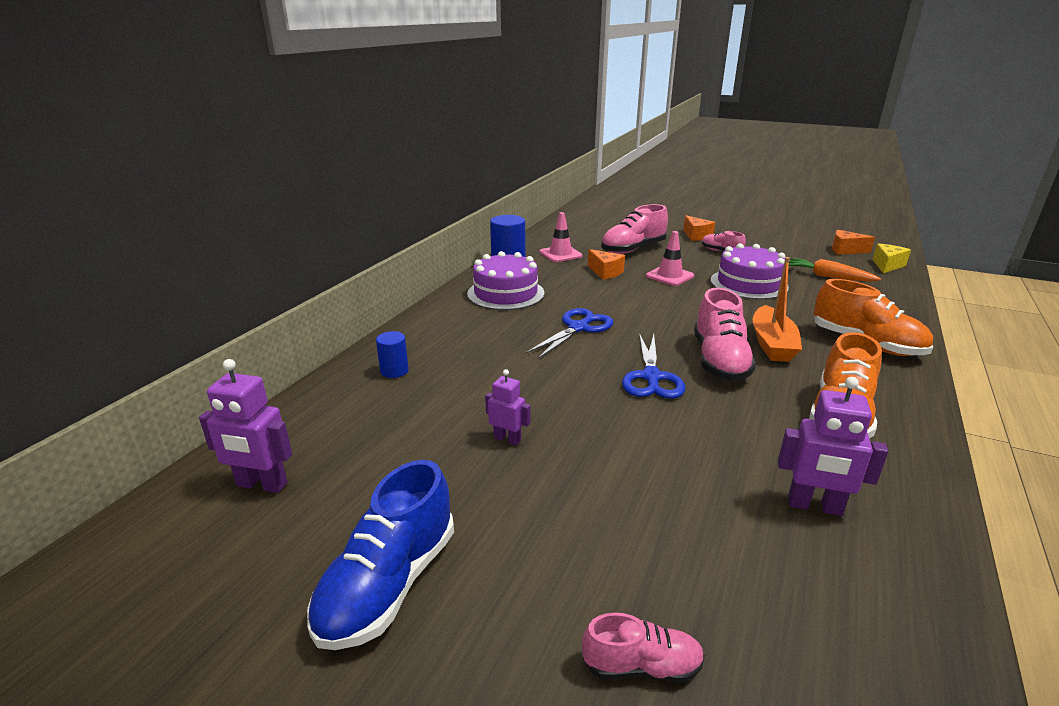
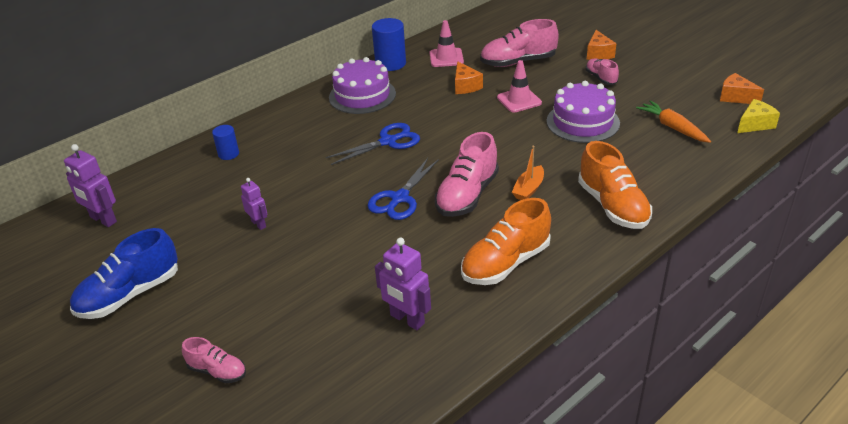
camera: 25 degrees right, 10 degrees up
orange boat [752,257,802,362] -> orange boat [512,146,544,200], size x0.63

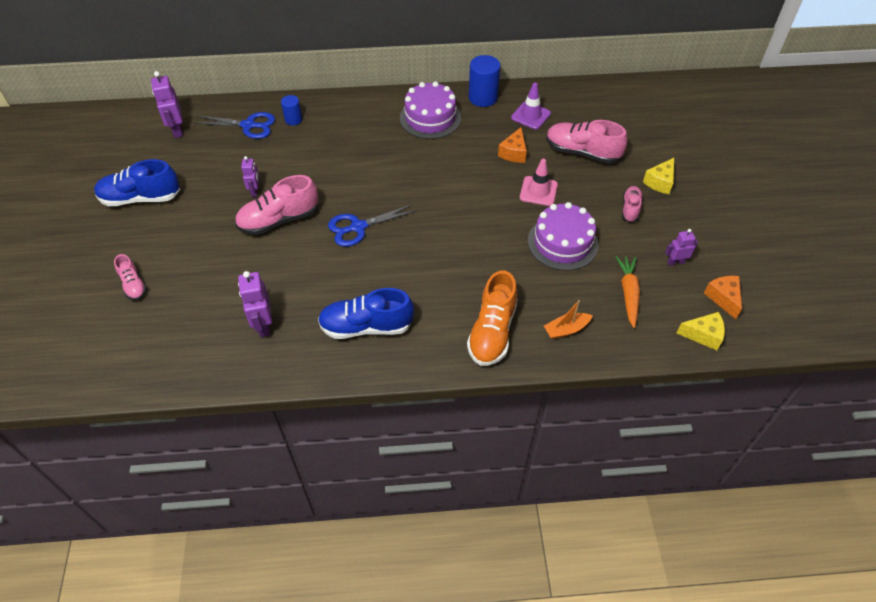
camera: 35 degrees right, 15 degrees up
blue scissors [326,123,420,165] -> blue scissors moved to [195,112,275,139]
pink traffic cone [430,20,464,67] -> purple traffic cone [511,83,551,129]
pink shoe [435,132,499,217] -> pink shoe moved to [235,175,318,235]
orange shoe [461,198,551,285] -> blue shoe [318,288,414,339]
orange boat [512,146,544,200] -> orange boat moved to [544,300,593,339]
orange cheese [587,30,616,60] -> yellow cheese [643,158,674,194]
none -> purple robot [665,229,698,266]

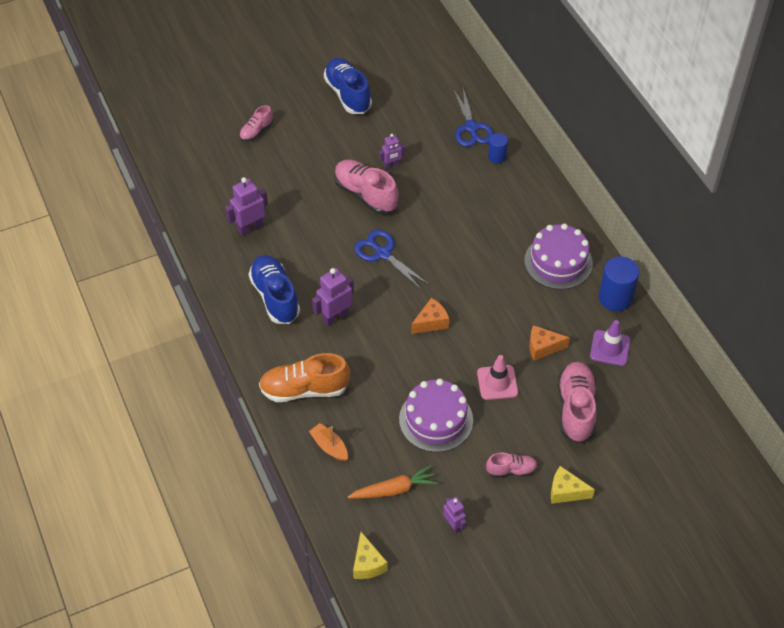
camera: 70 degrees right, 0 degrees up
purple robot [151,71,183,138] -> purple robot moved to [312,268,354,326]
orange cheese [704,276,742,319] -> orange cheese moved to [411,298,449,334]

